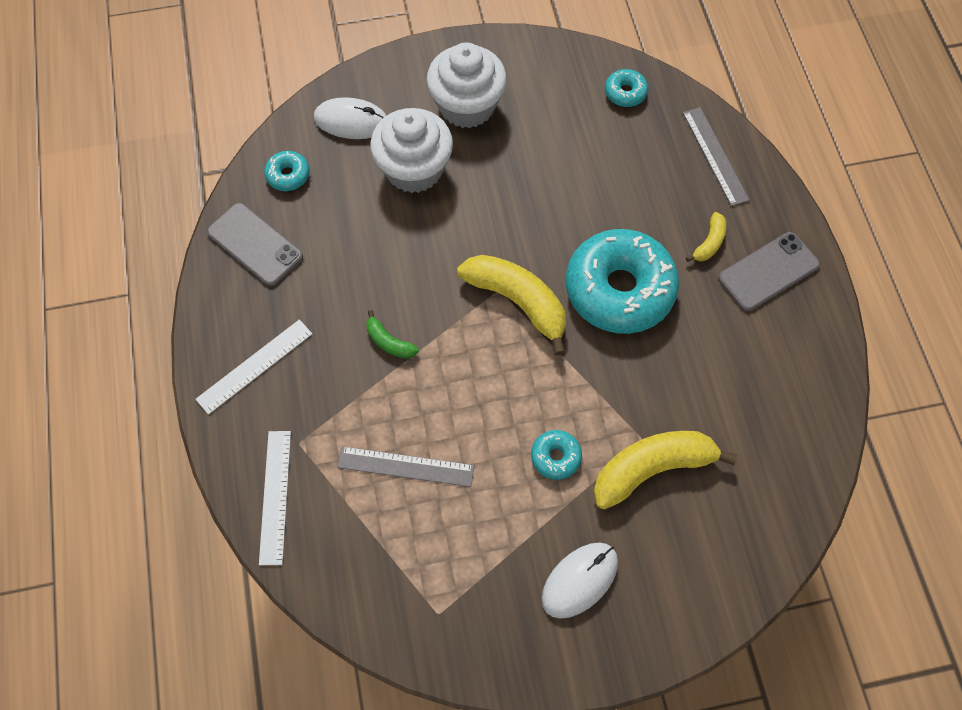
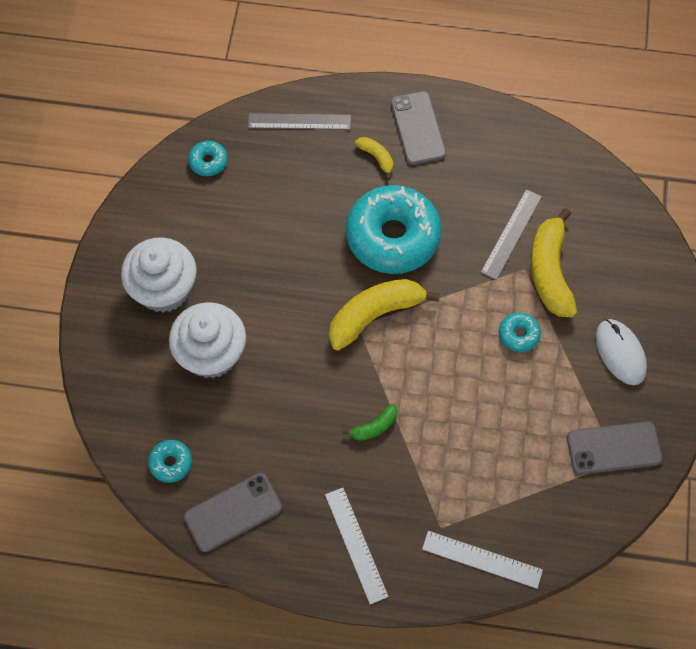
camera: 70 degrees left, 0 degrees up
white mouse [314,97,386,139] -> none
grey ruler [337,446,475,487] -> grey ruler moved to [480,189,542,280]
none -> grey phone [567,422,662,474]

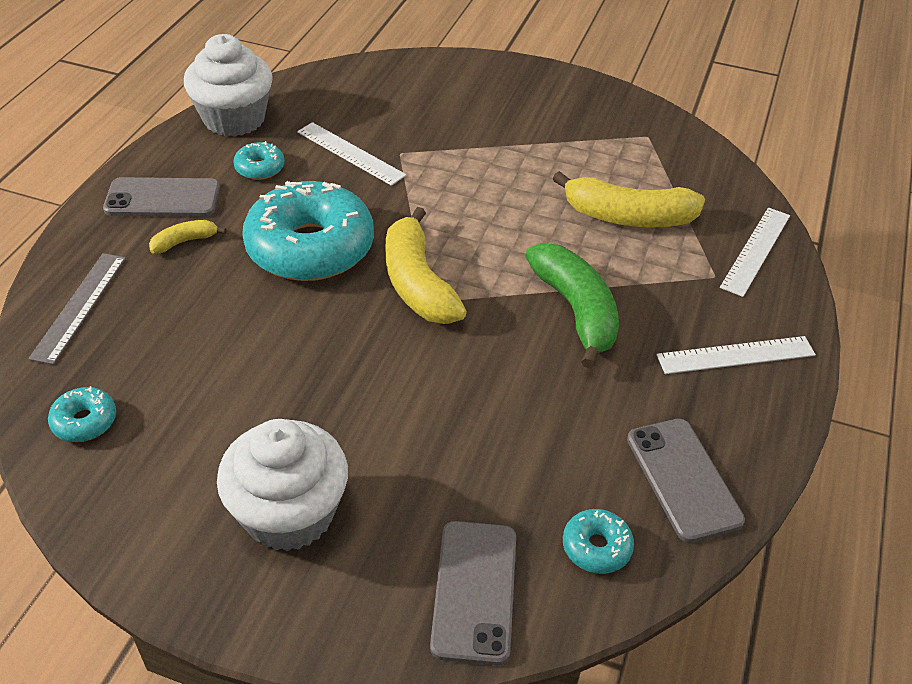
camera: 80 degrees left, 20 degrees down
white cupcake [169,302,246,378] -> white cupcake moved to [184,34,273,137]
green banana [342,404,397,441] -> green banana [525,243,619,369], size x2.07
grey ruler [480,189,542,280] -> white ruler [297,122,406,186]
turquoise donut [499,312,541,352] -> turquoise donut moved to [233,141,285,180]
yellow banana [531,208,577,318] -> yellow banana moved to [553,171,705,227]
grey phone [567,422,662,474] -> grey phone moved to [430,521,516,665]
white mouse [596,319,647,385] -> none

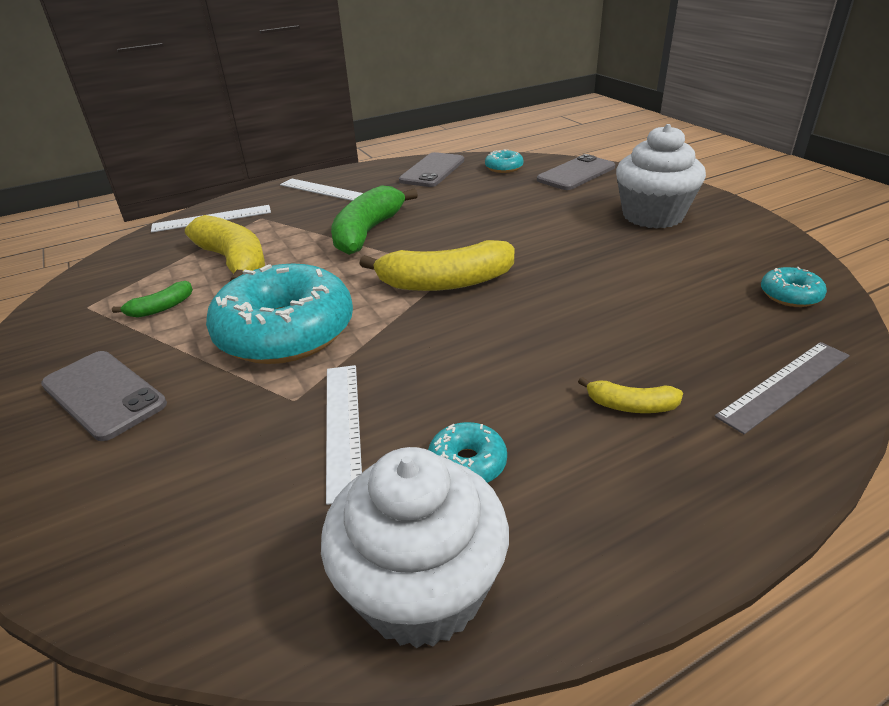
camera: 135 degrees left, 10 degrees down
grey phone [103,177,220,217] -> grey phone moved to [41,351,167,441]
turquoise donut [242,181,374,281] -> turquoise donut moved to [206,264,353,364]
yellow banana [386,207,467,324] -> yellow banana turned 60 degrees clockwise [359,240,514,291]
none -> green banana [112,281,193,318]

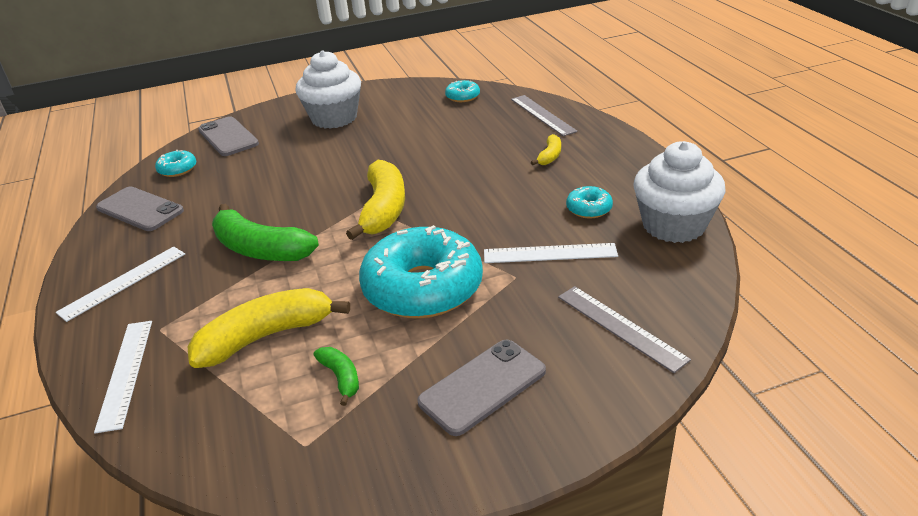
camera: 80 degrees left, 0 degrees up
none -> grey ruler [558,286,691,373]

